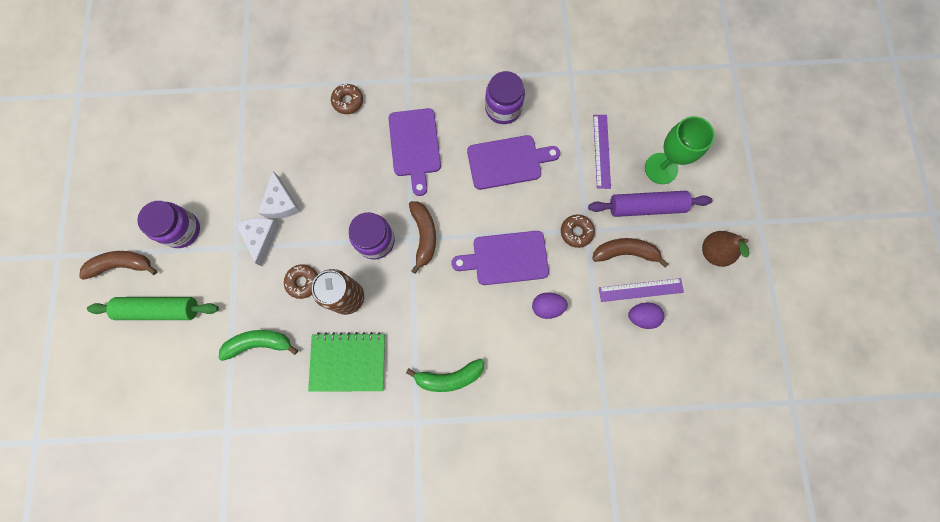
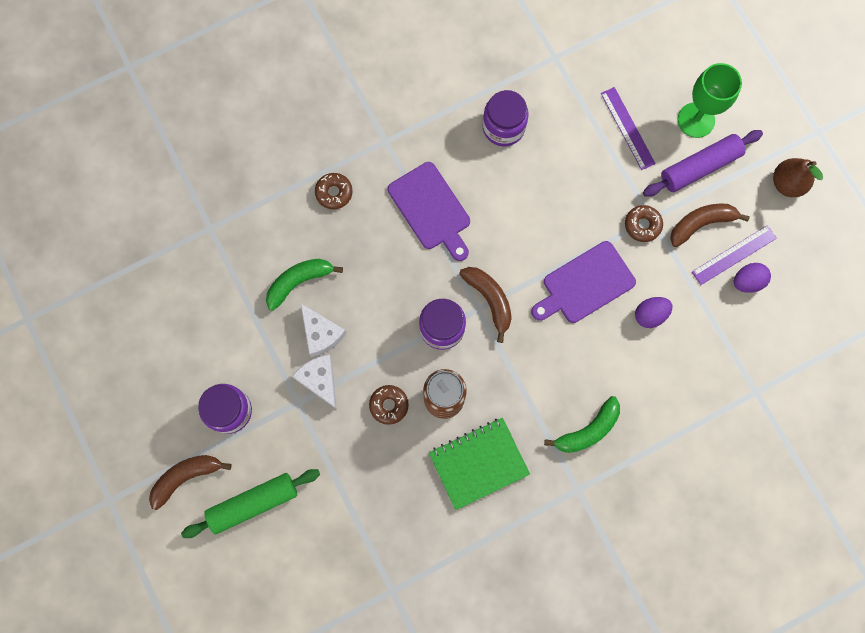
camera: 25 degrees left, 0 degrees up
green banana [219,330,298,361] -> green banana moved to [266,259,343,311]
purple cutting board [467,135,560,190] -> none

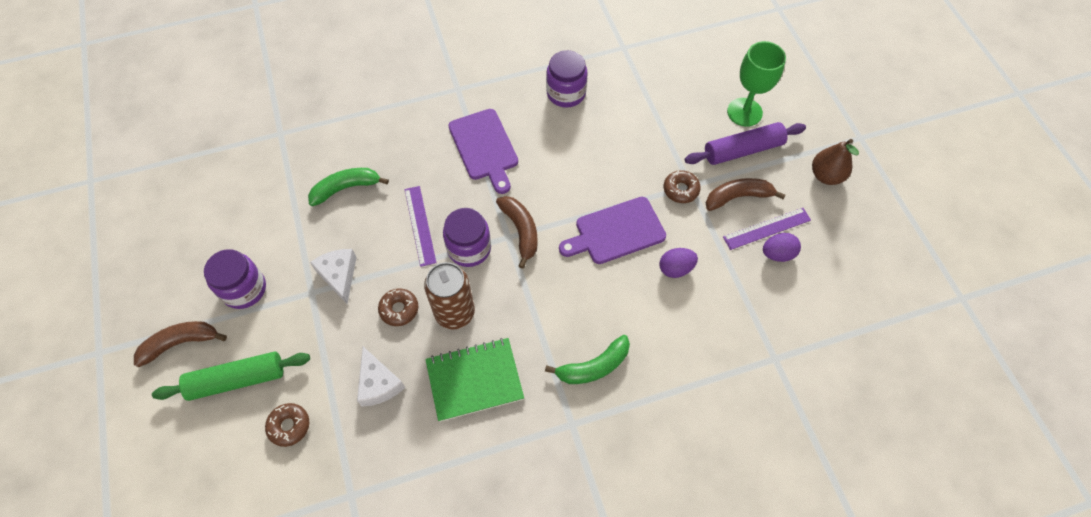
camera: 10 degrees right, 15 degrees down
white cheese [301,304,347,357] -> white cheese moved to [357,347,405,407]
brown donut [315,173,353,209] -> brown donut moved to [265,403,309,447]
purple ruler [601,87,656,170] -> purple ruler moved to [404,186,436,267]

